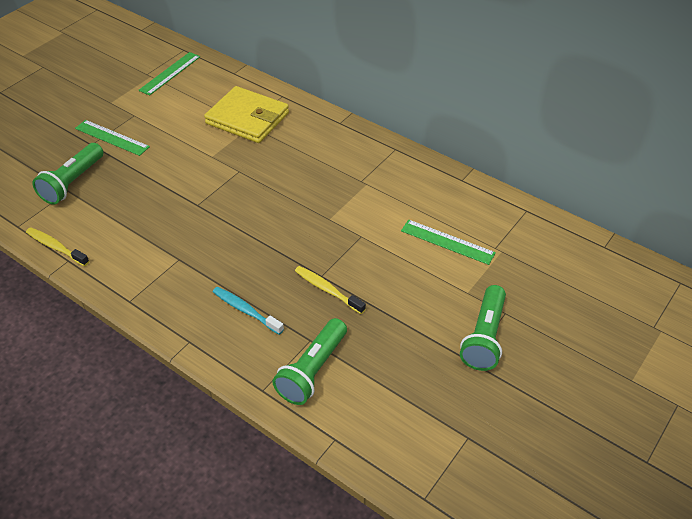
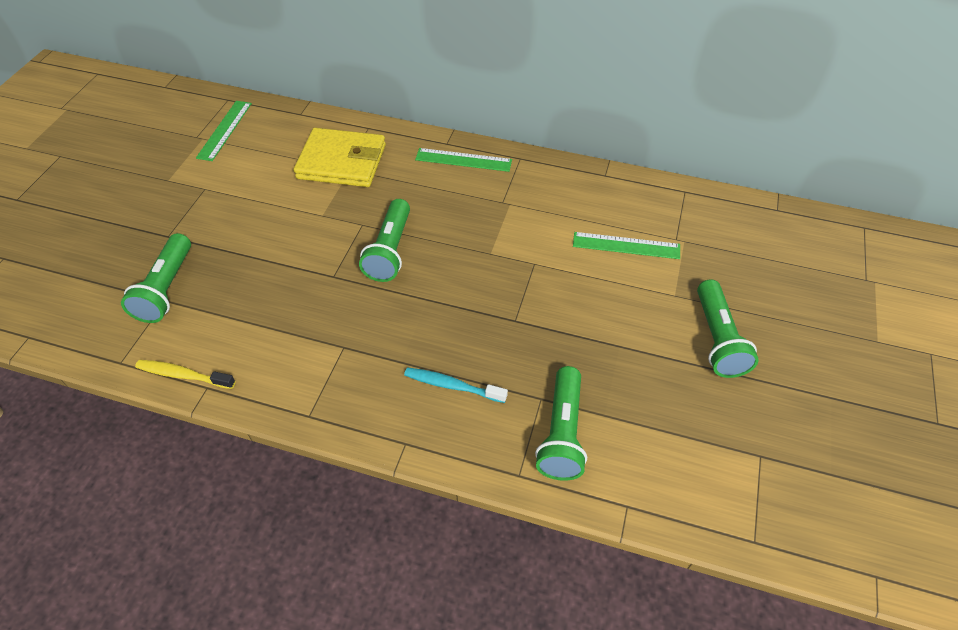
camera: 20 degrees left, 5 degrees up
green ruler [75,120,150,156] -> green ruler moved to [415,148,512,172]
yellow toothbrush [295,266,366,314] -> none
none -> green flashlight [359,199,410,282]

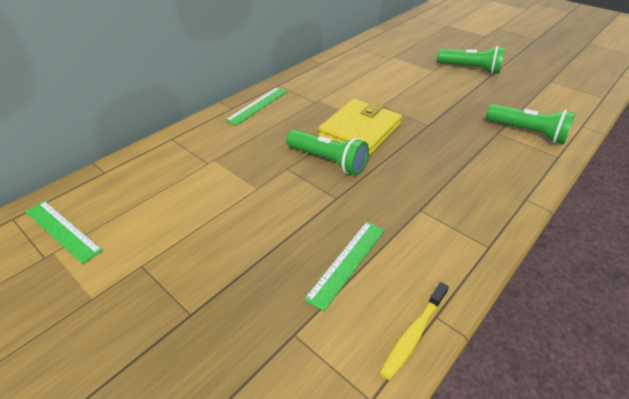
camera: 65 degrees left, 10 degrees down
green flashlight [121,233,191,323] -> none
yellow wallet [294,128,386,187] -> yellow wallet moved to [318,99,402,156]
turquoise toothbrush [404,367,508,403] -> none
green ruler [573,232,680,259] -> green ruler moved to [304,221,385,311]

